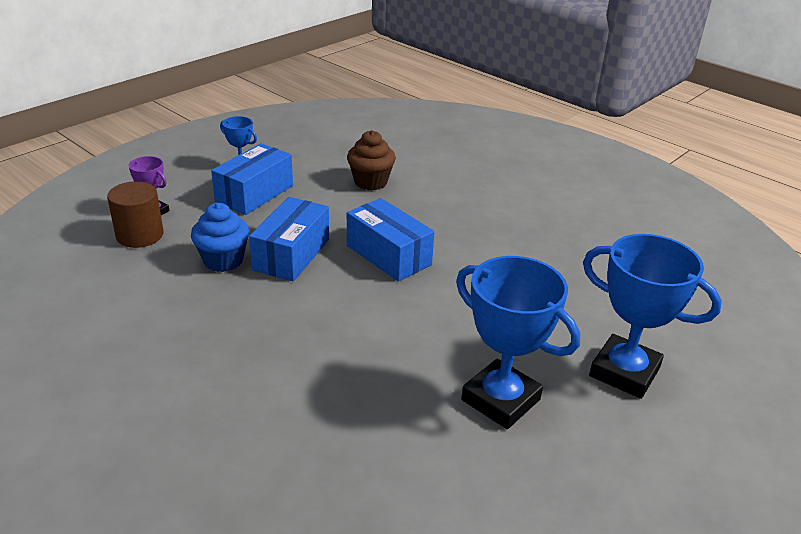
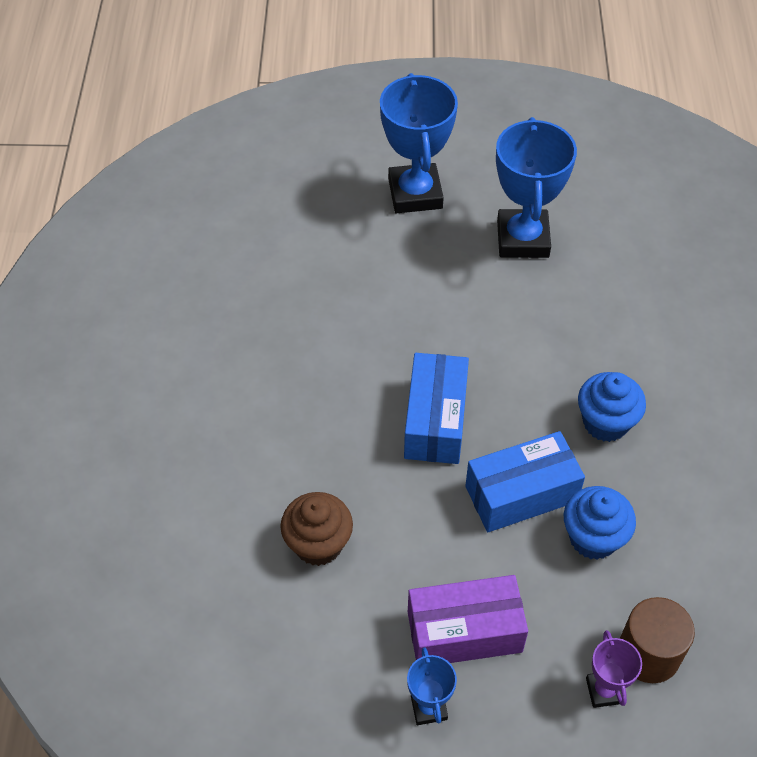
camera: 130 degrees left, 20 degrees up
blue box [211,143,293,215] -> purple box [408,575,528,663]
none -> blue cupcake [578,372,646,442]

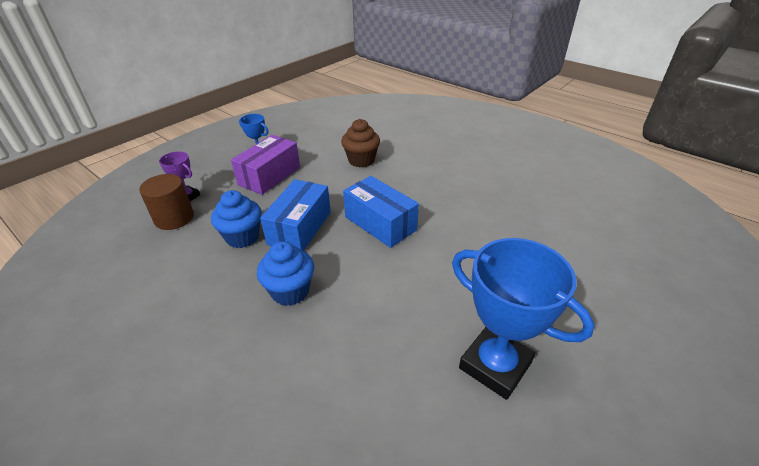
camera: 130 degrees right, 15 degrees down
blue trophy [380,73,458,213] -> none

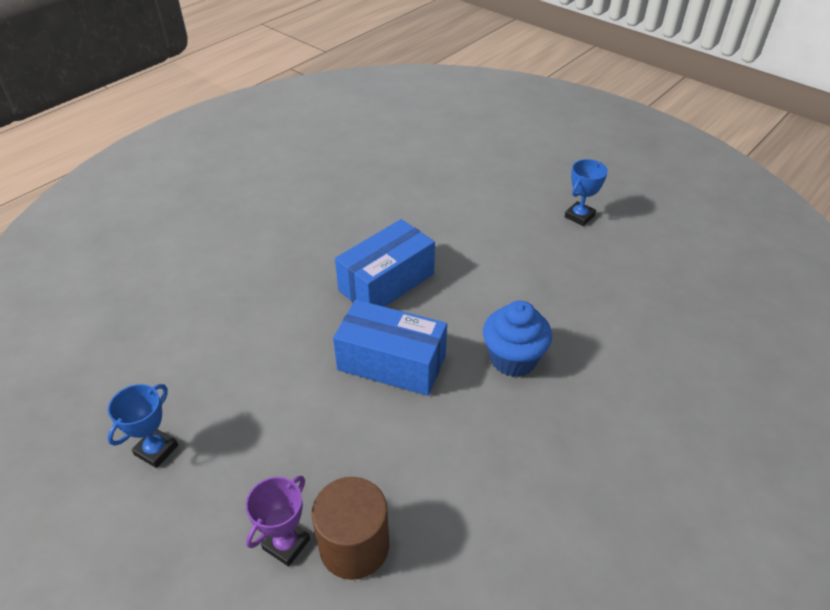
camera: 90 degrees left, 5 degrees up
blue cupcake [211,190,262,248] -> none
purple box [231,135,300,195] -> none
brown cupcake [341,119,380,168] -> none
blue trophy [452,238,595,400] -> blue trophy [565,159,608,226], size x0.50

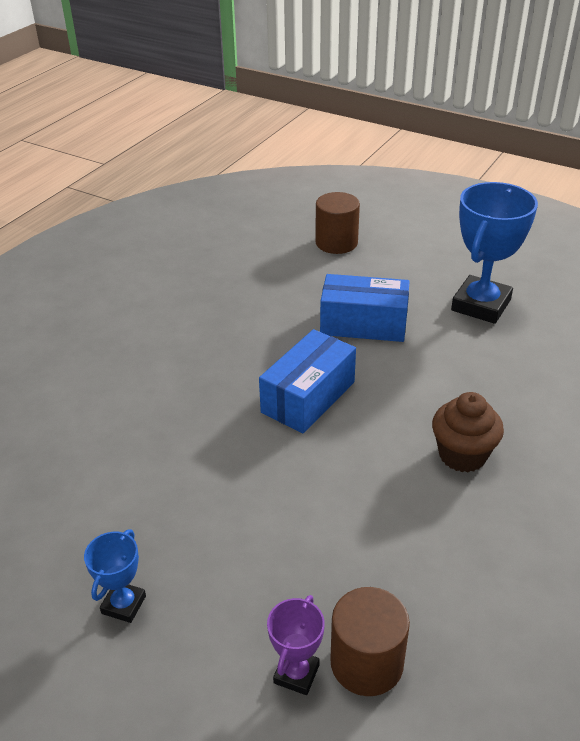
camera: 10 degrees left, 5 degrees down
blue box [333,300,447,396] -> blue box moved to [320,274,410,342]
blue cupcake [483,301,552,377] -> brown cupcake [432,392,504,472]
blue trophy [565,159,608,226] -> blue trophy [451,182,538,324], size x2.02
none -> brown cylinder [315,192,360,254]

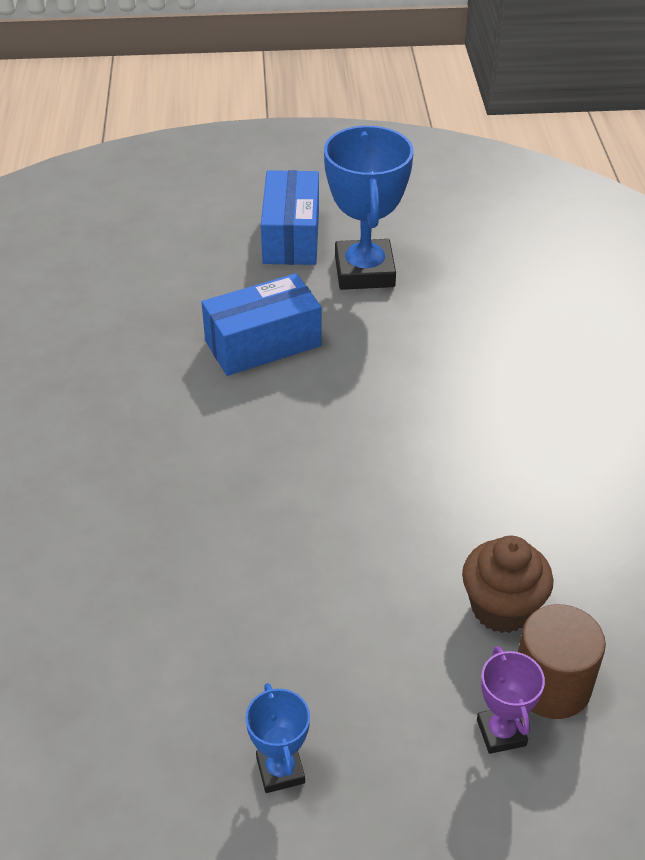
camera: 35 degrees left, 5 degrees up
blue box [259,329,356,433] -> blue box moved to [261,170,319,265]
brown cylinder [315,192,360,254] -> none
brown cupcake [432,392,504,472] -> brown cupcake moved to [462,536,554,633]

